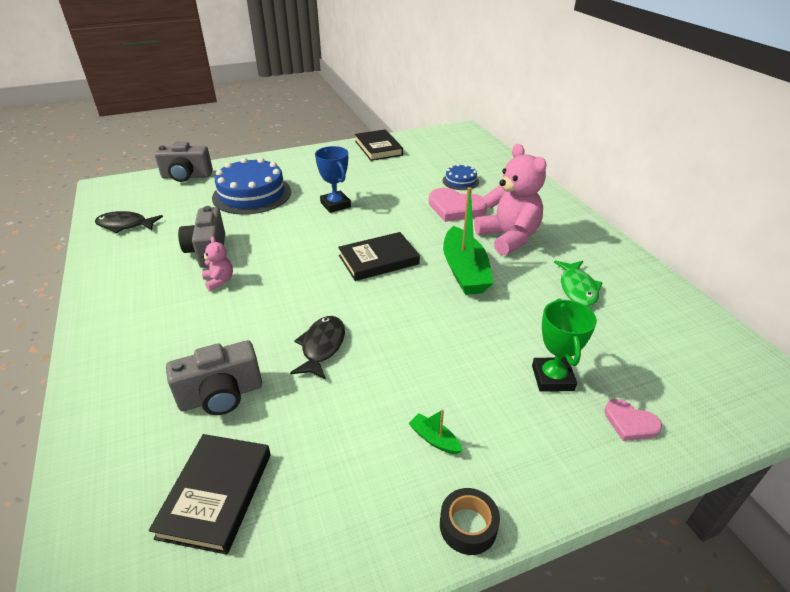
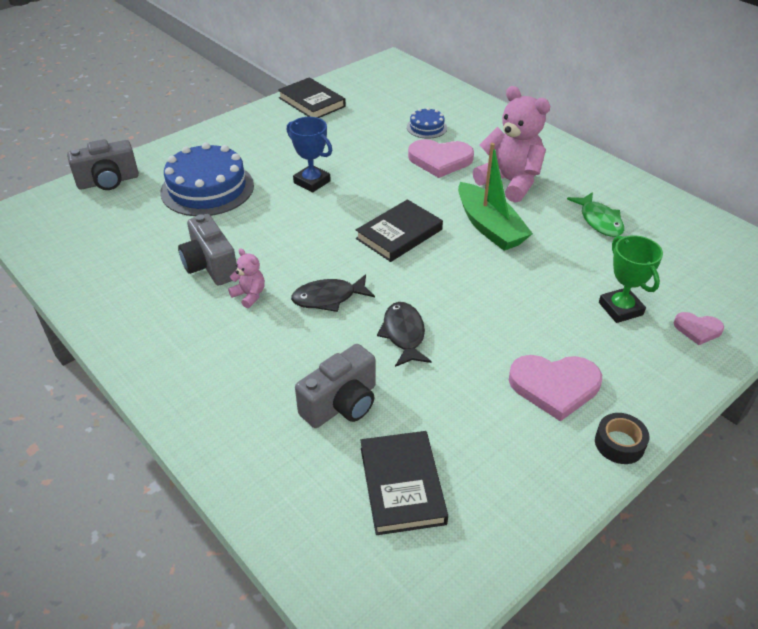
camera: 20 degrees left, 5 degrees up
black fish [95,211,163,233] -> black fish moved to [291,274,375,312]
green boat [408,409,463,454] -> pink heart [509,355,602,422]

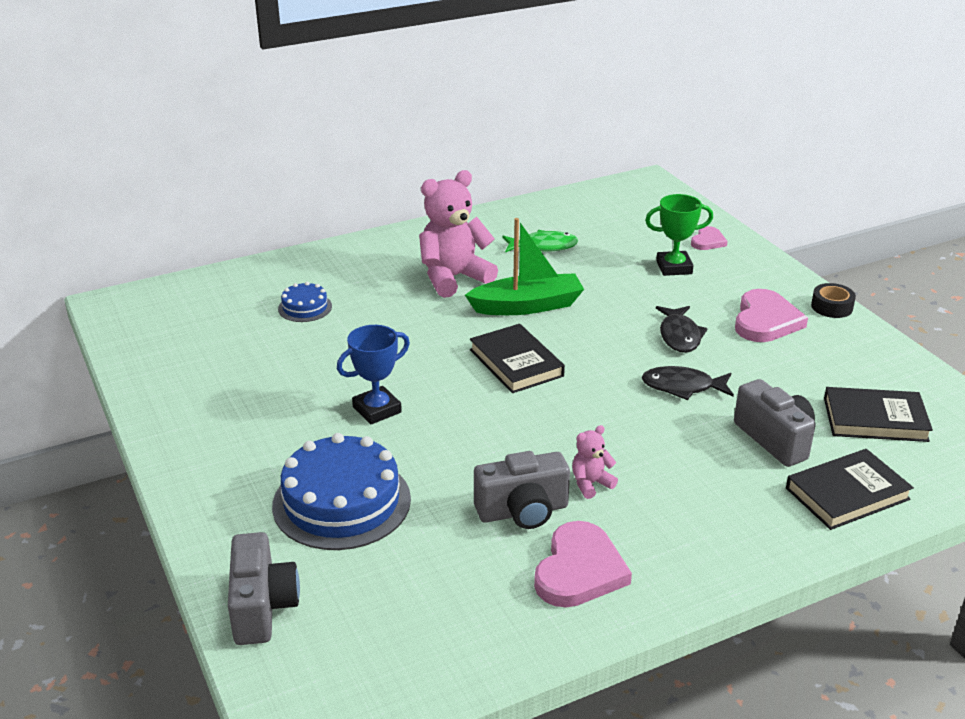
camera: 75 degrees left, 10 degrees down
black book [278,77,346,118] -> black book moved to [786,449,914,530]
black fish [291,274,375,312] -> black fish moved to [656,306,708,353]
pink heart [408,139,474,178] -> pink heart moved to [534,521,632,607]

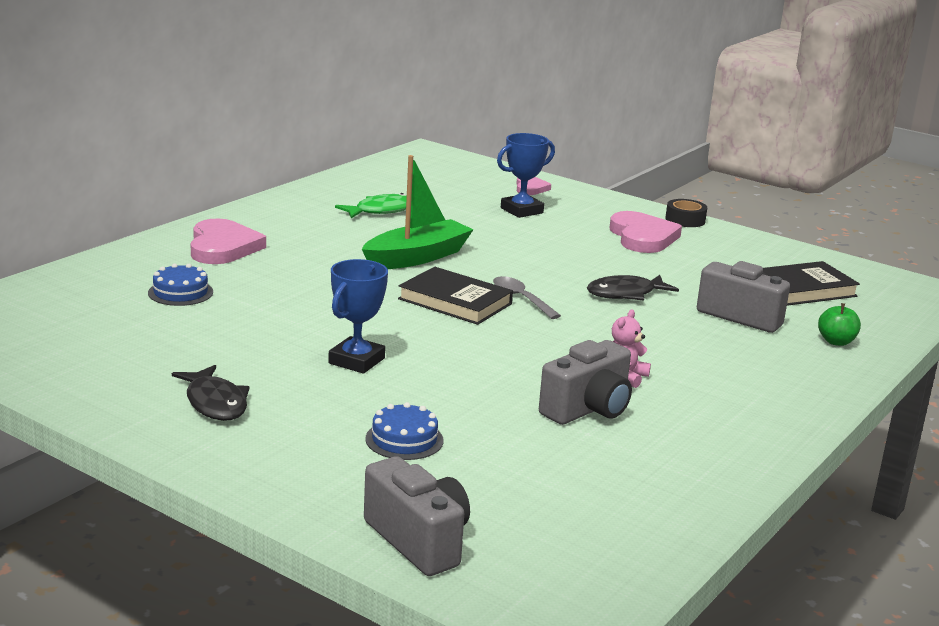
camera: 30 degrees left, 10 degrees down
blue cake [272,433,411,550] -> blue cake [365,402,444,460], size x0.49
pink teddy bear [419,170,498,298] -> none
pink heart [534,521,632,607] -> pink heart moved to [190,219,266,264]
green trophy [645,194,713,276] -> blue trophy [497,133,555,218]
black fish [656,306,708,353] -> black fish moved to [172,365,250,421]
black book [786,449,914,530] -> green apple [818,303,861,346]
none -> grey spoon [493,276,561,319]

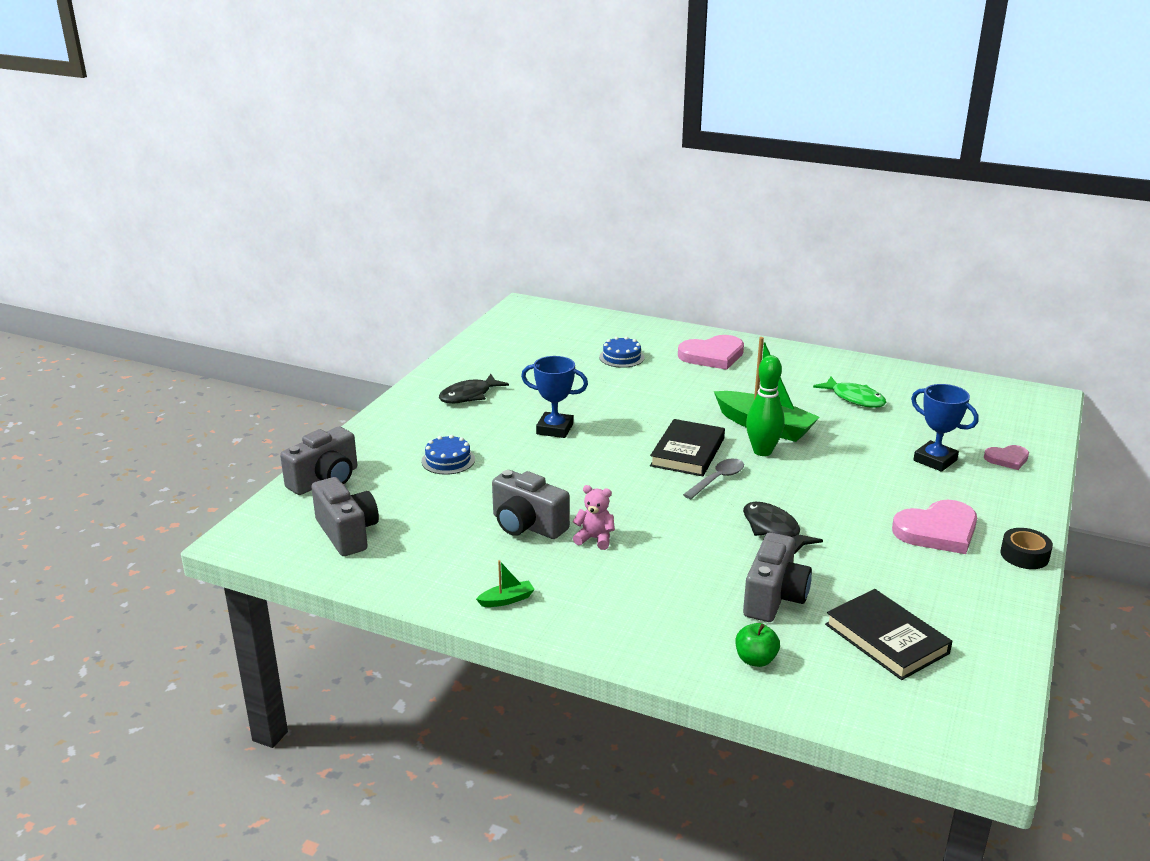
camera: 80 degrees right, 5 degrees up
none -> grey camera [311,477,379,556]
none -> green boat [476,560,535,607]
none -> green bowling pin [746,355,785,456]

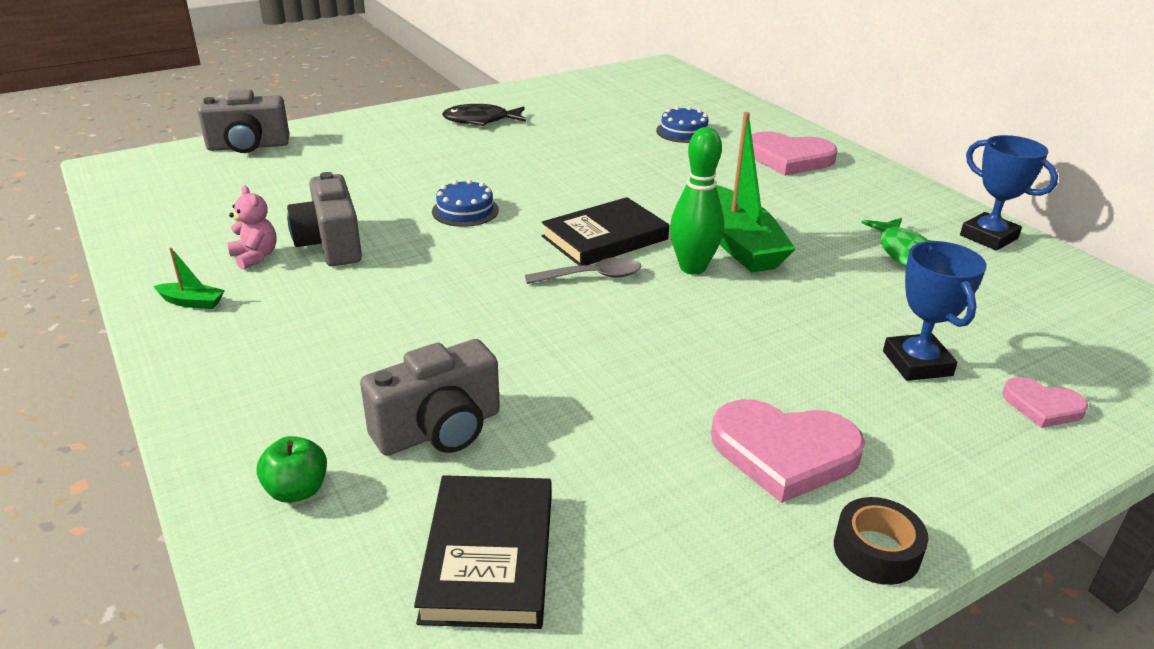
camera: 35 degrees right, 5 degrees up
grey camera [311,477,379,556] -> none
blue cake [421,435,475,475] -> blue cake moved to [432,179,499,227]
blue trophy [521,356,588,438] -> blue trophy moved to [960,135,1058,251]
pink teddy bear [573,485,615,550] -> pink teddy bear moved to [227,186,277,270]
black fish [743,502,823,554] -> none

